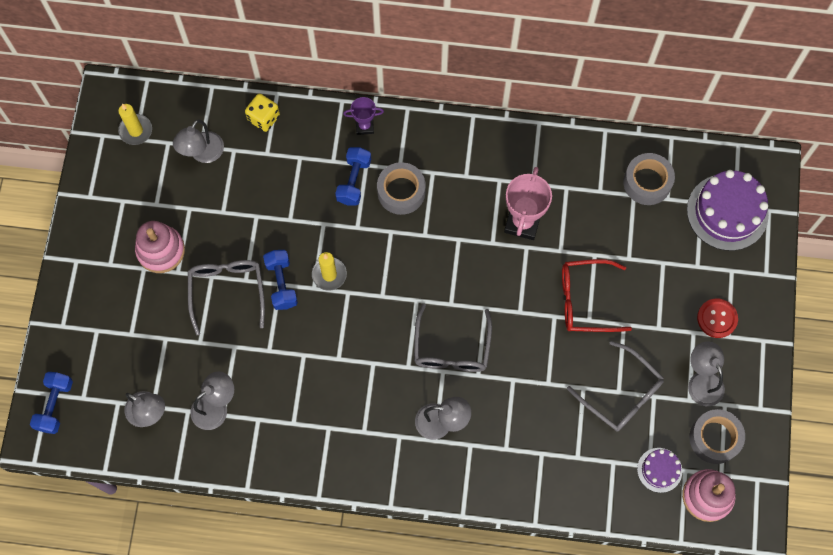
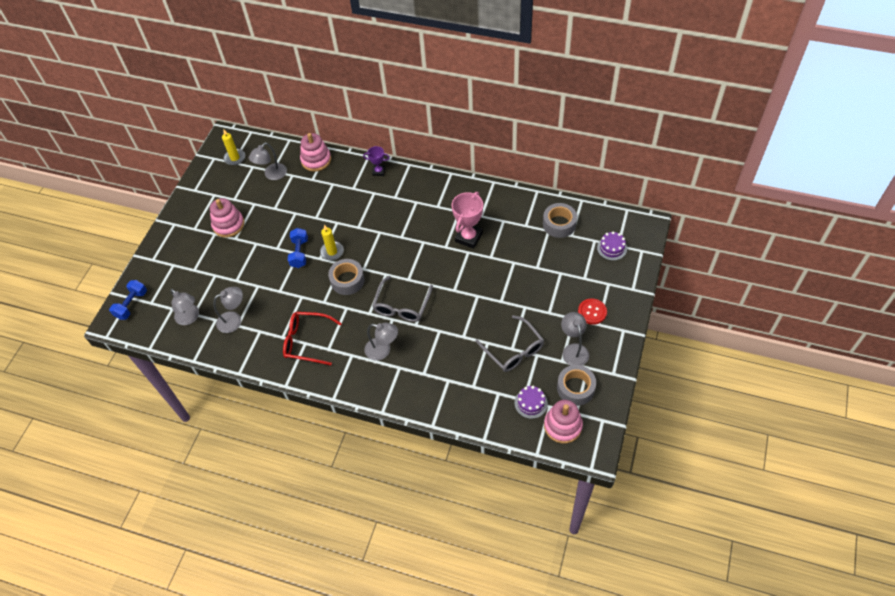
camera: 15 degrees right, 15 degrees down
grey glasses [188,260,265,335] -> none
yellow dice [245,94,280,132] -> pink stacking toy [300,133,331,172]
blue dumbbell [335,147,371,206] -> none
grey tape [377,162,426,215] -> grey tape moved to [328,259,365,295]
red glasses [562,259,632,332] -> red glasses moved to [283,312,342,365]
purple cake [687,170,769,251] -> purple cake [597,231,627,261], size x0.52

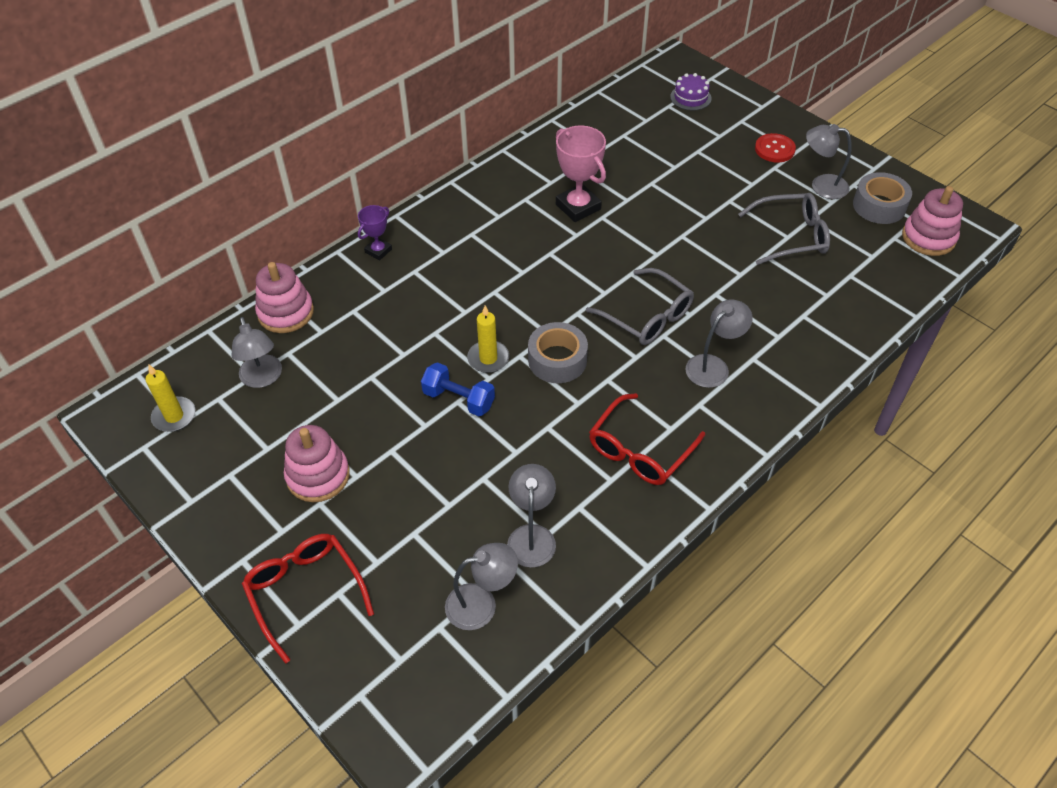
camera: 65 degrees left, 5 degrees down
blue dumbbell [109,280,147,320] -> none
purple cake [514,386,548,419] -> none
grey tape [543,203,577,238] -> none
none -> red glasses [242,534,374,664]

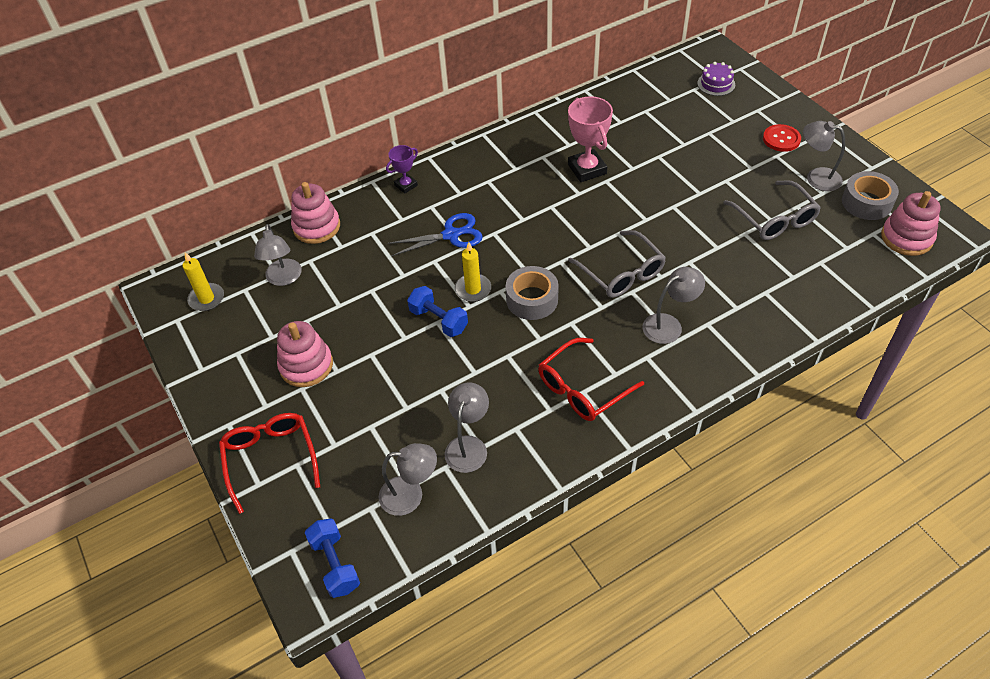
camera: 15 degrees right, 0 degrees up
grey glasses [738,193,830,265] -> grey glasses turned 60 degrees clockwise [723,180,821,240]
none -> blue dumbbell [305,518,360,598]
none -> blue scissors [388,213,483,256]

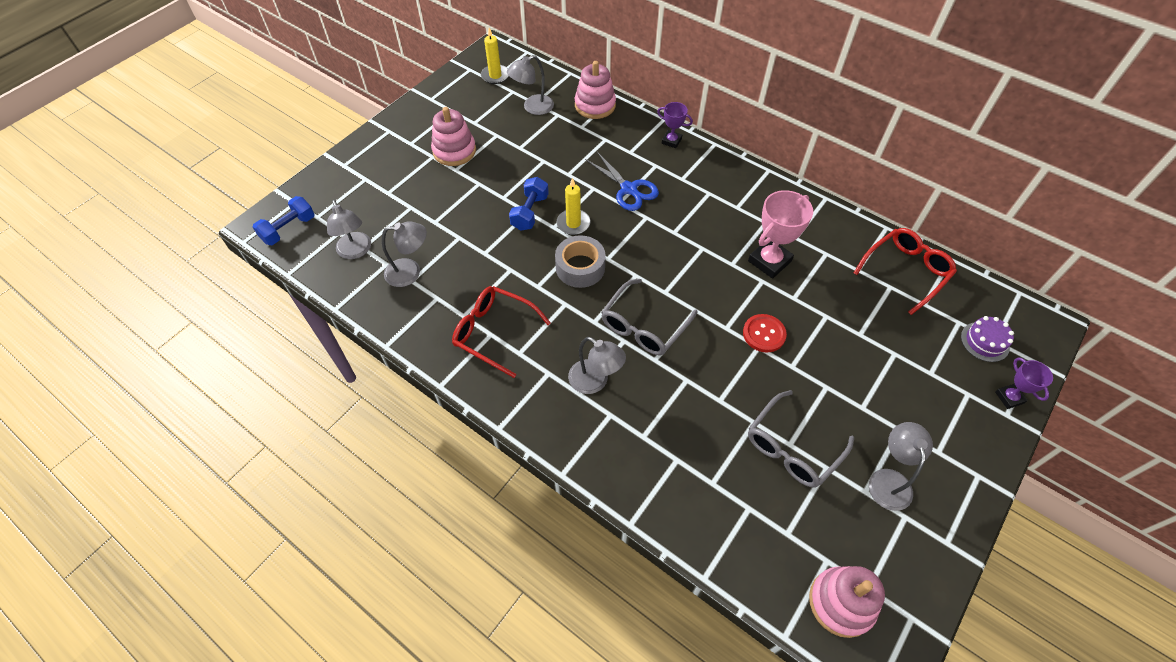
camera: 65 degrees right, 5 degrees up
red glasses [219,413,320,514] -> red glasses moved to [854,228,957,315]
red button [763,124,801,152] -> red button moved to [743,314,787,352]
grey tape [842,171,899,220] -> none
none -> purple trophy [995,357,1053,409]

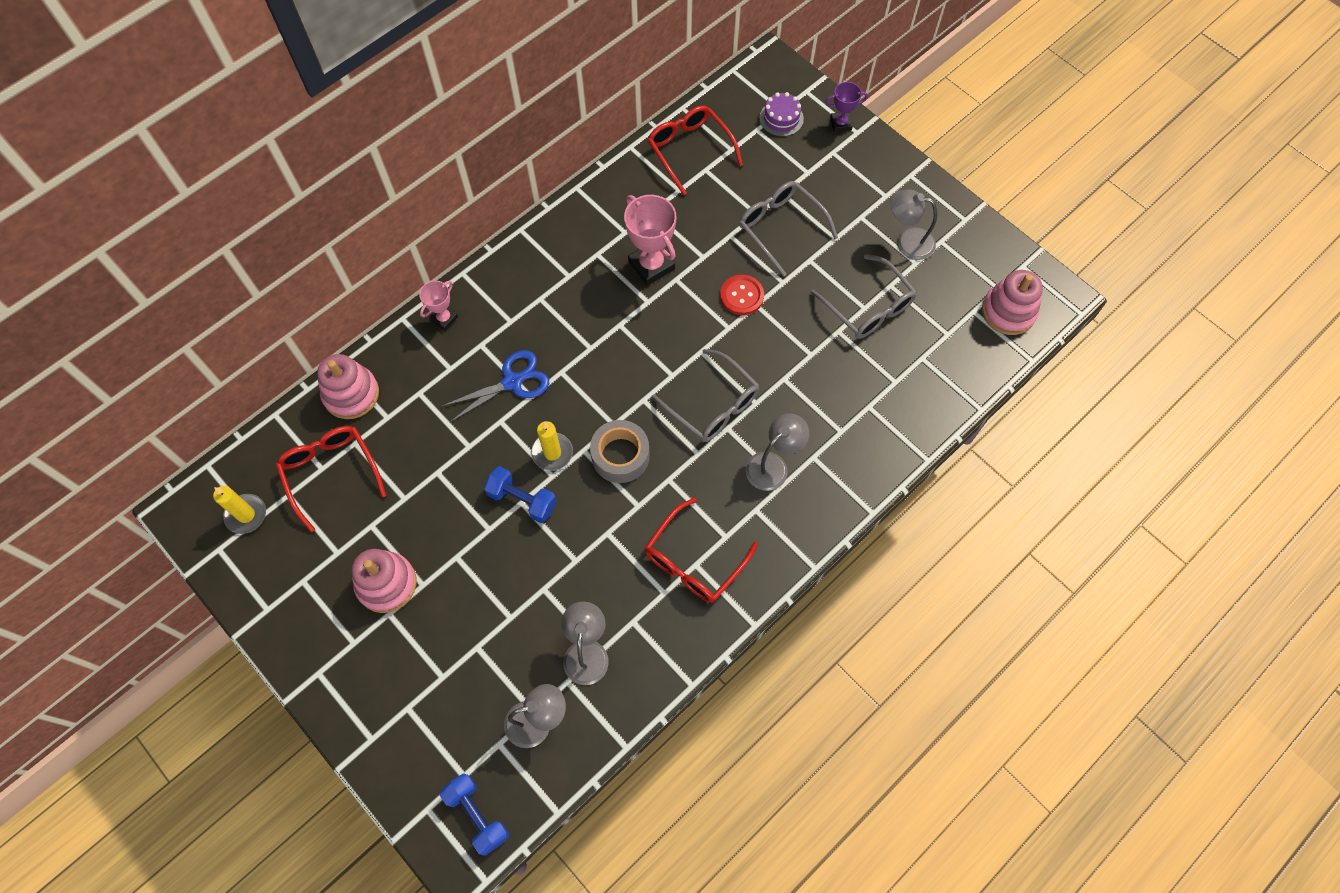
camera: 80 degrees left, 10 degrees up
grey lamp [507,55,554,115] -> red glasses [276,426,387,532]
purple trophy [657,102,693,148] -> pink trophy [419,281,458,331]
none -> grey glasses [739,181,838,277]

